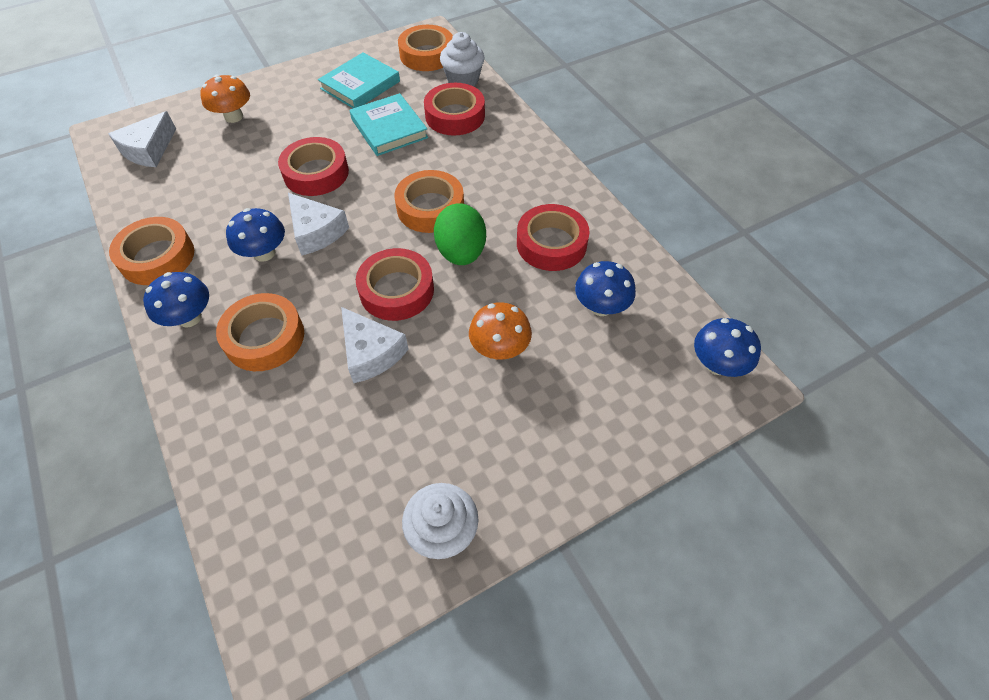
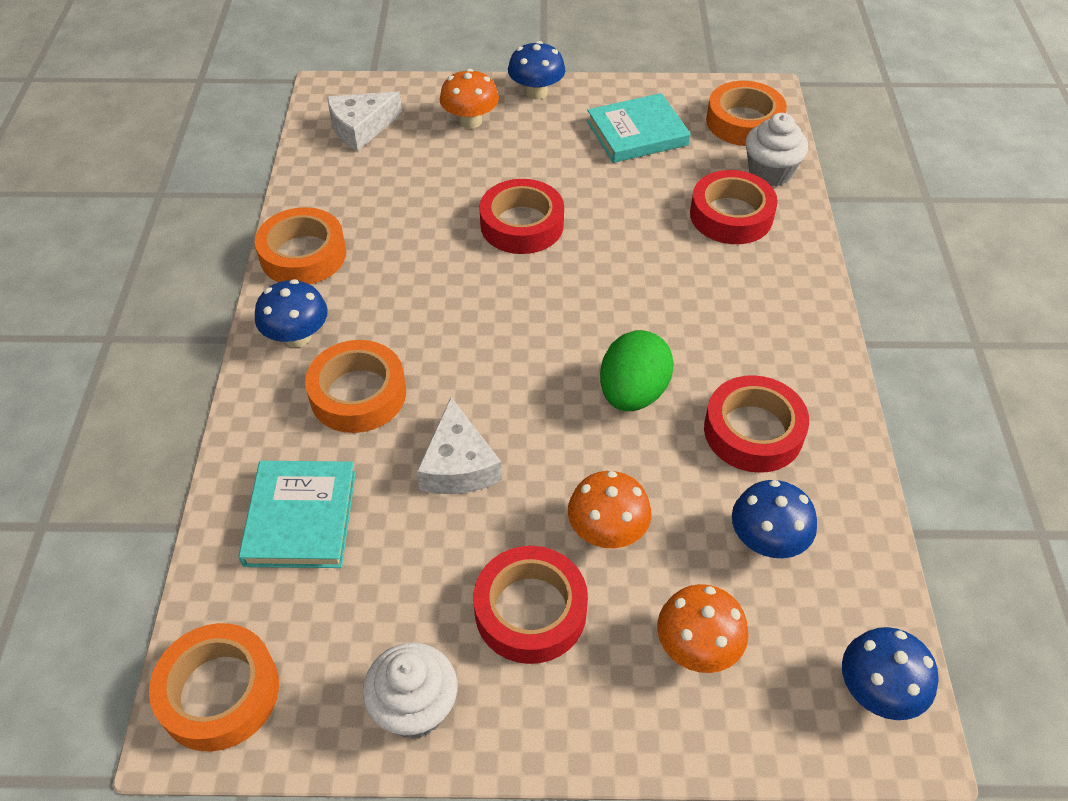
camera: 30 degrees right, 5 degrees down
blue mushroom [226,208,285,262] -> blue mushroom moved to [508,41,565,100]
white cheese [288,193,349,256] -> none
turquoise book [350,93,428,156] -> turquoise book moved to [239,461,356,568]
red tape [356,248,434,321] -> red tape moved to [473,546,588,664]
orange tape [394,170,464,233] -> orange tape moved to [149,623,279,751]
none -> orange mushroom [657,584,749,673]

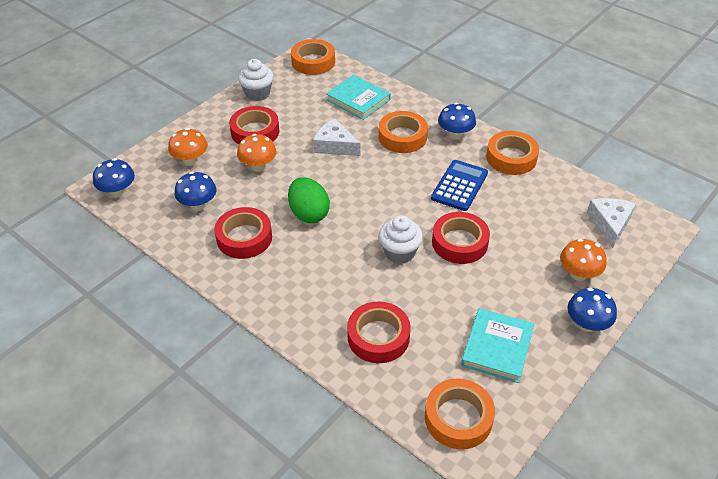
camera: 130 degrees right, 5 degrees down
white cupcake [745,113,808,186] -> white cupcake moved to [379,216,423,264]
none -> blue calculator [431,160,488,211]

